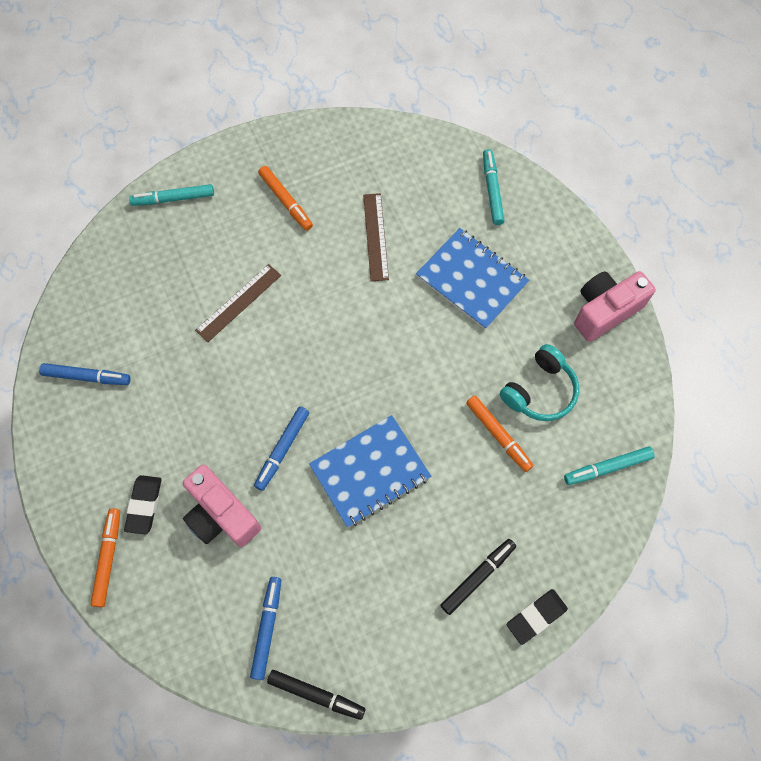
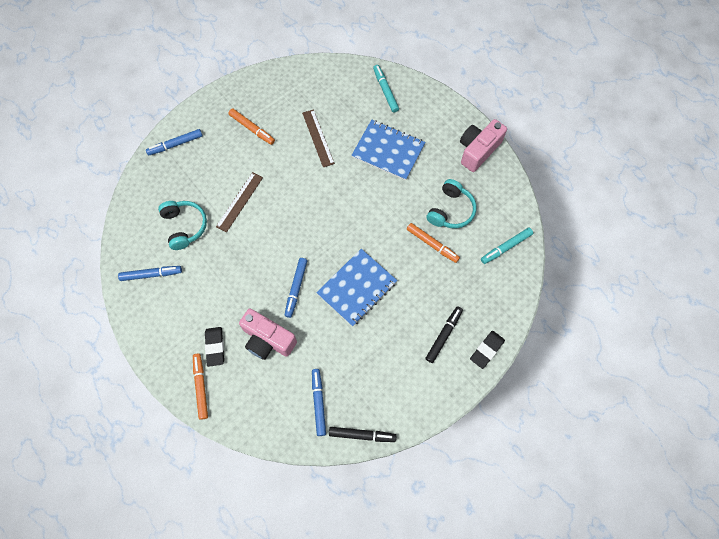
camera: 15 degrees left, 0 degrees up
turquoise marker [129,184,214,206] -> blue marker [146,129,203,156]
none -> turquoise headphones [158,201,207,250]

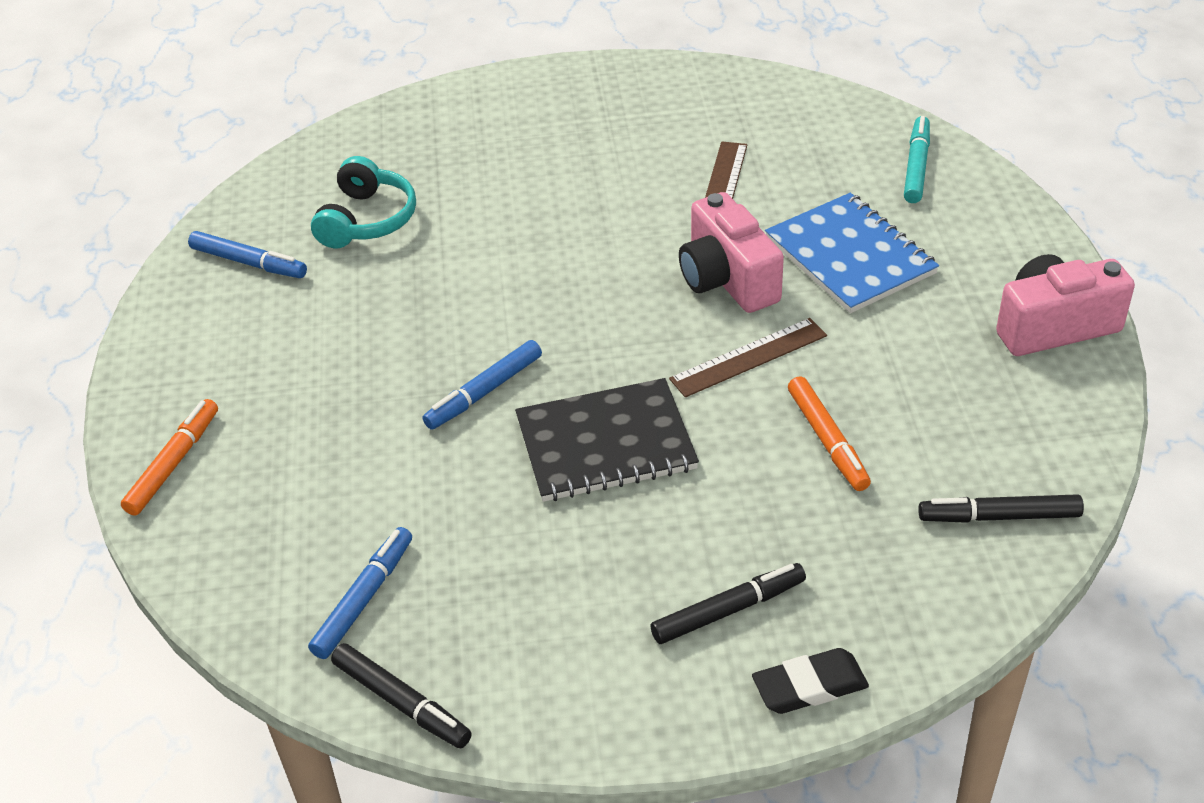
camera: 35 degrees right, 25 degrees down
blue marker [146,129,203,156] -> none
black eraser [205,327,224,367] -> none
brown ruler [216,172,263,233] -> brown ruler moved to [669,318,827,397]
orange marker [228,108,275,145] -> none
pink camera [239,309,297,360] -> pink camera moved to [679,192,784,313]
blue notebook [316,249,397,326] -> black notebook [515,378,699,502]
turquoise headphones [426,179,477,229] -> none
turquoise marker [481,228,533,264] -> black marker [918,494,1084,523]

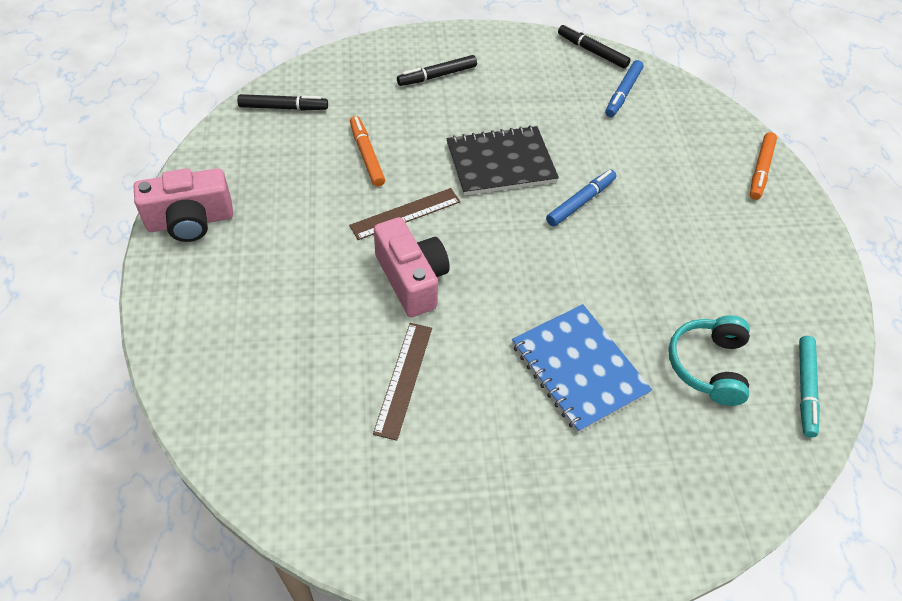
camera: 175 degrees right, 10 degrees up
blue marker [188,231,307,278] -> none
black eraser [752,648,869,714] -> none
blue notebook [765,193,939,313] -> blue notebook moved to [512,304,652,433]
turquoise marker [904,116,930,203] -> turquoise marker moved to [799,336,820,437]

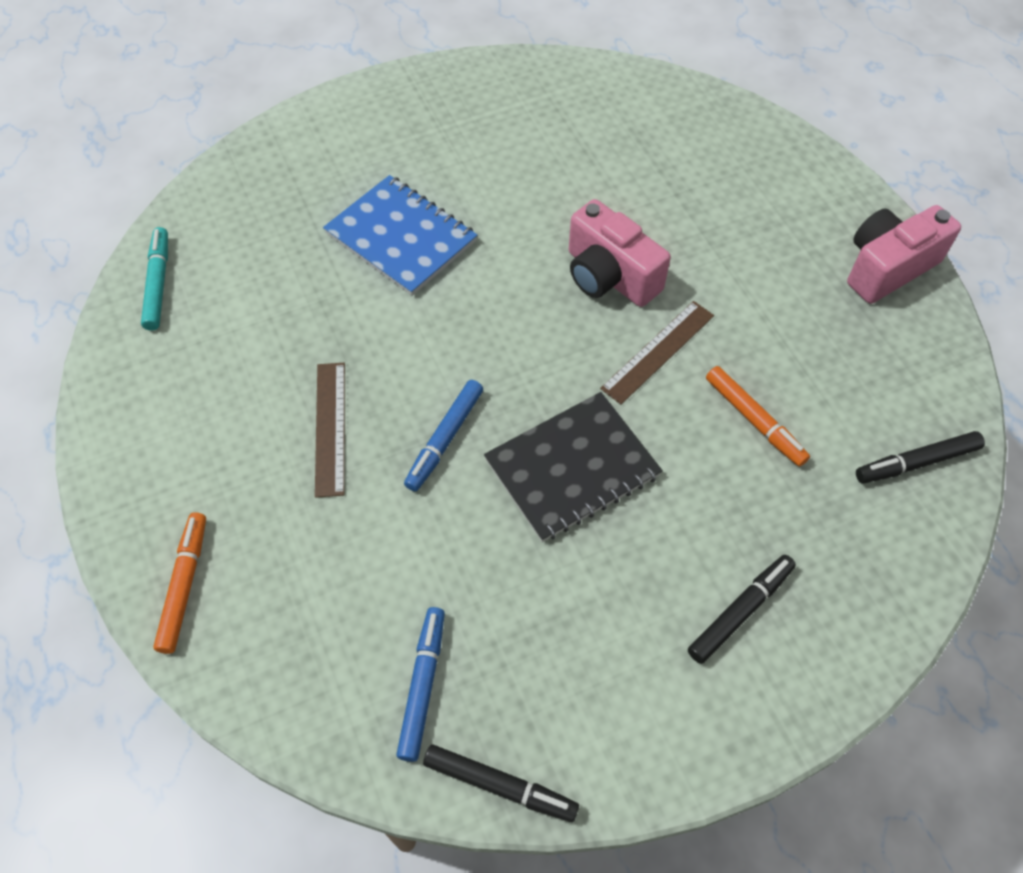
camera: 165 degrees right, 5 degrees up
brown ruler [373,323,432,441] -> brown ruler moved to [315,363,345,498]
turquoise headphones [668,315,750,406] -> none

